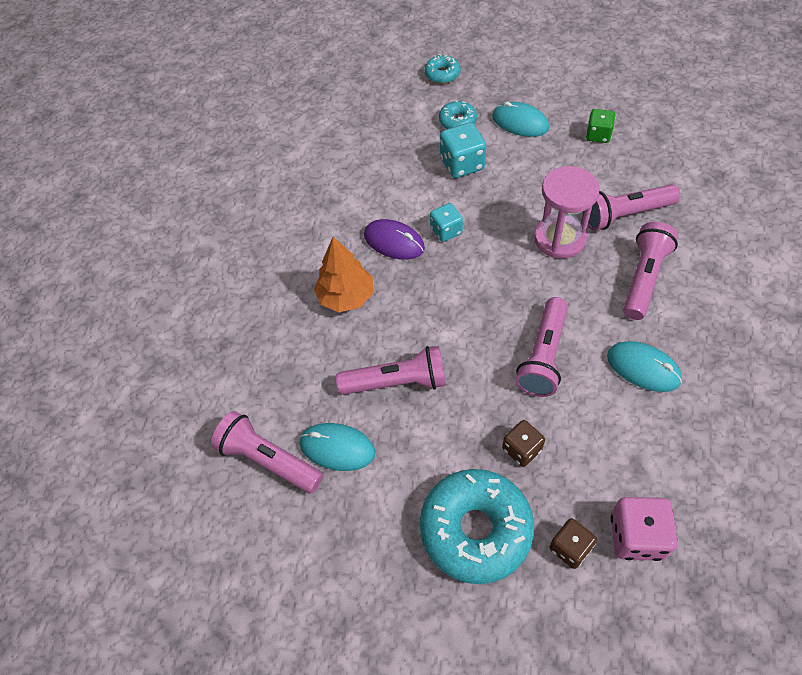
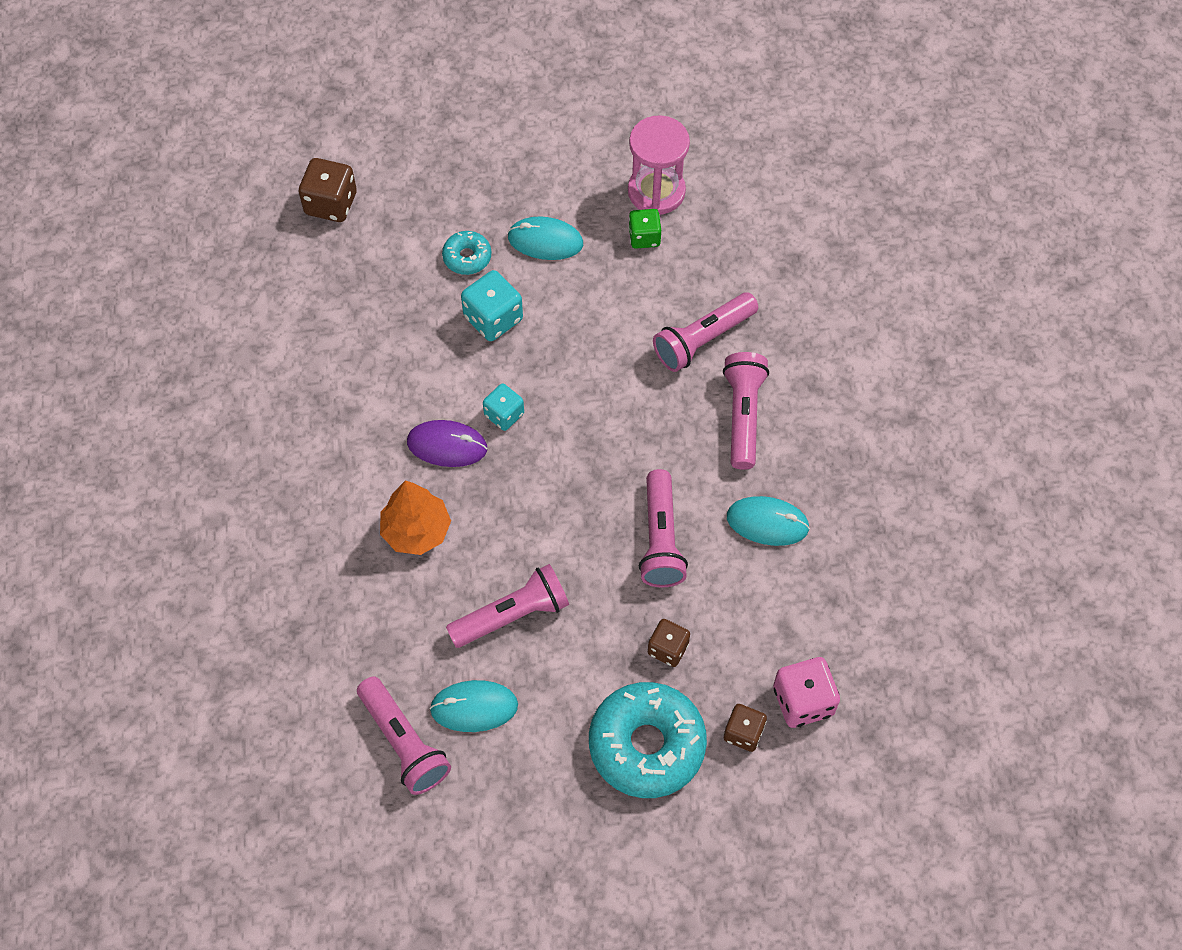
camera: 25 degrees left, 5 degrees up
pink flashlight [211,411,323,494] -> pink flashlight turned 135 degrees counterclockwise [357,676,451,795]
turquoise donut [424,54,461,84] -> none
pink hourglass [534,166,600,259] -> pink hourglass moved to [628,115,690,215]
none -> brown dice [299,158,357,222]

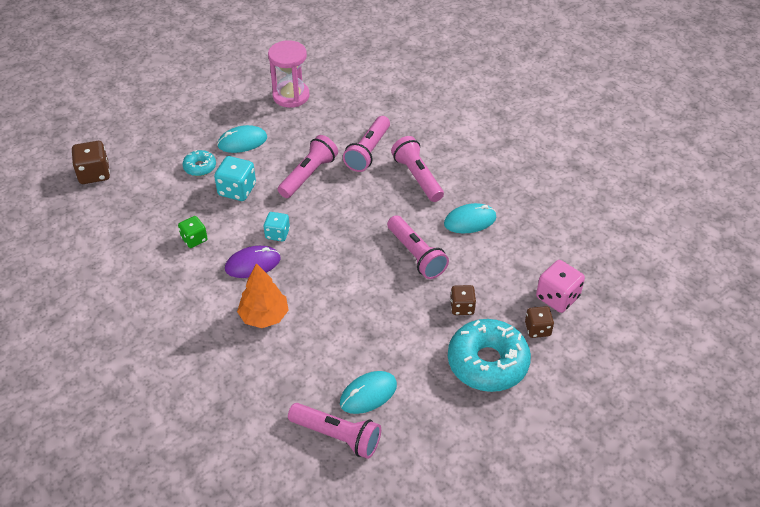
camera: 30 degrees left, 15 degrees down
pink flashlight [446,564,569,648] -> pink flashlight moved to [278,135,338,198]
green dice [629,209,661,249] -> green dice moved to [178,216,208,248]

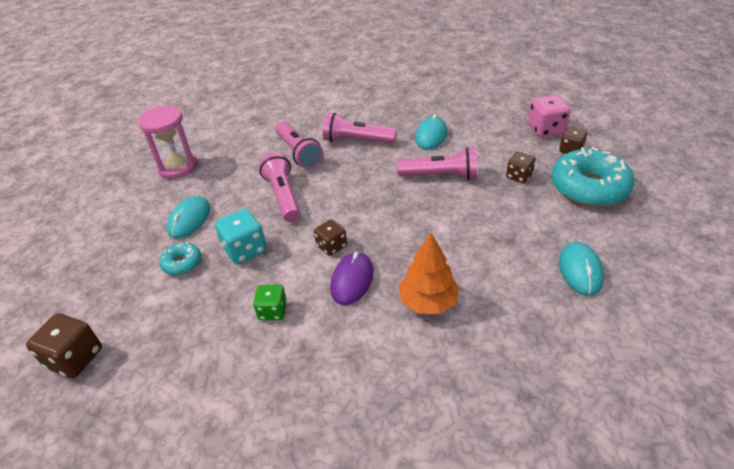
camera: 50 degrees left, 5 degrees down
turquoise dice [264,212,290,242] -> brown dice [314,219,347,256]
pink flashlight [288,403,381,459] -> none

